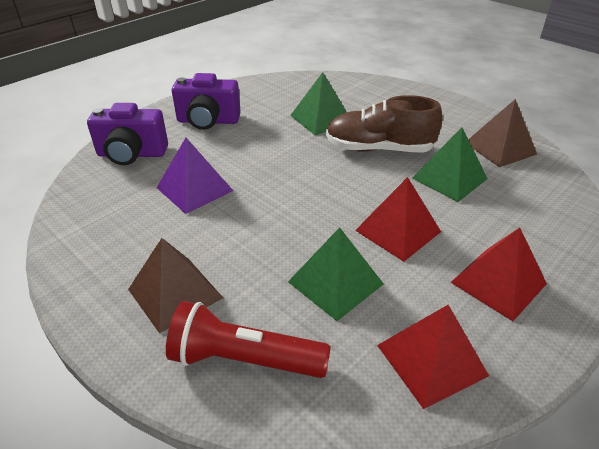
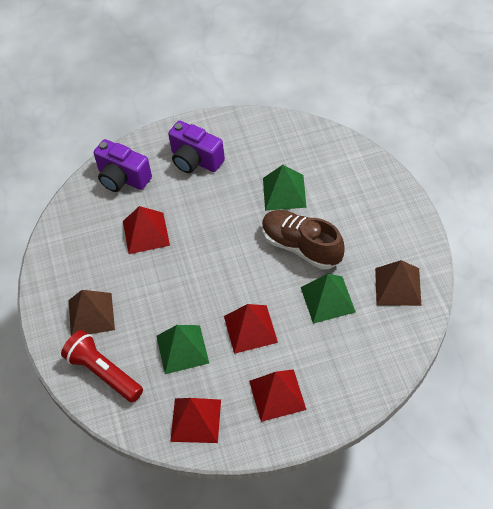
camera: 35 degrees right, 15 degrees up
purple pyramid [157,138,233,214] -> red pyramid [123,206,170,254]

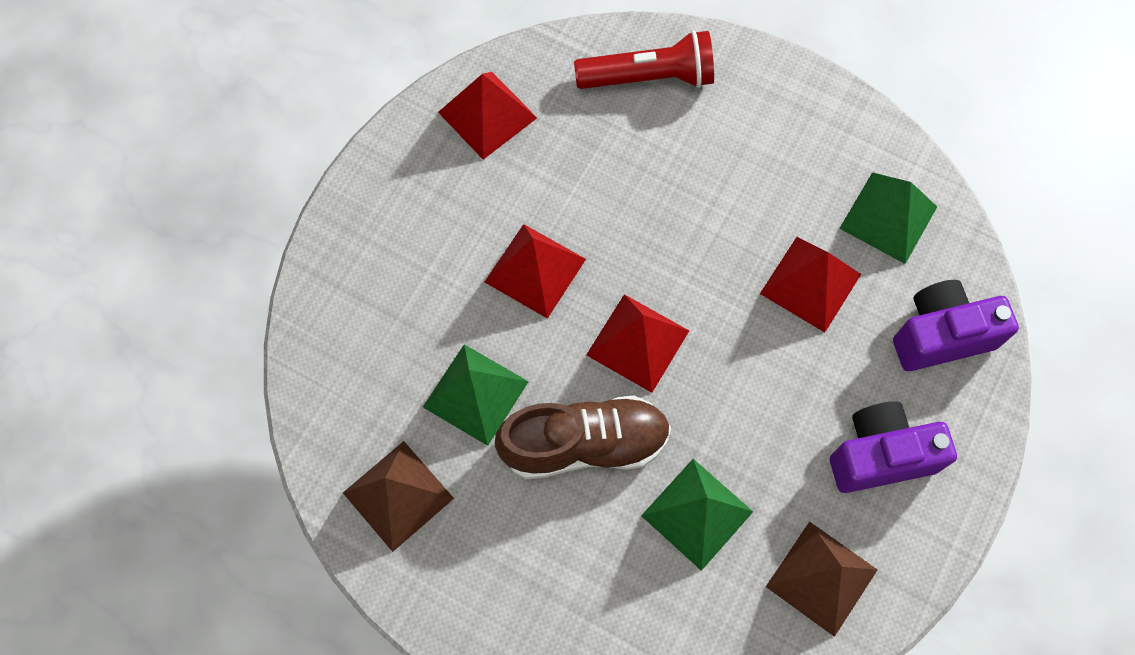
camera: 130 degrees right, 15 degrees up
brown pyramid [69,290,115,336] -> brown pyramid moved to [766,522,878,637]
green pyramid [157,325,209,374] -> green pyramid moved to [839,172,937,264]
red pyramid [249,369,306,422] -> red pyramid moved to [586,294,689,393]

